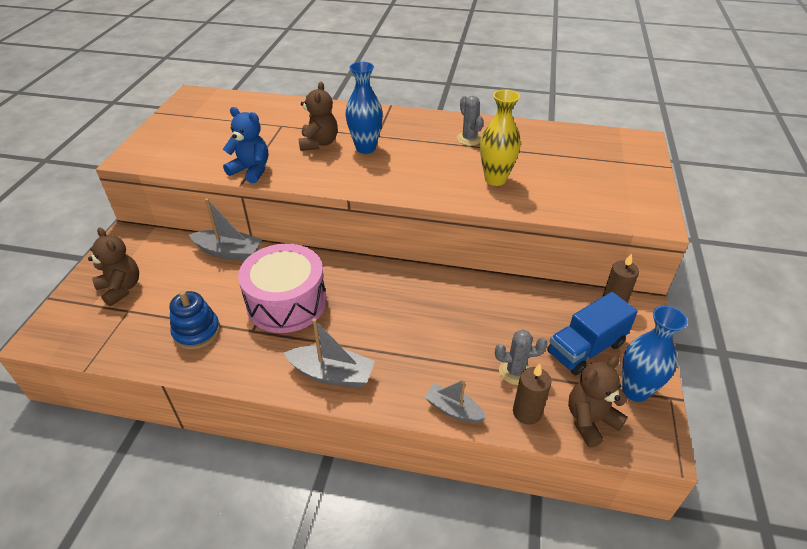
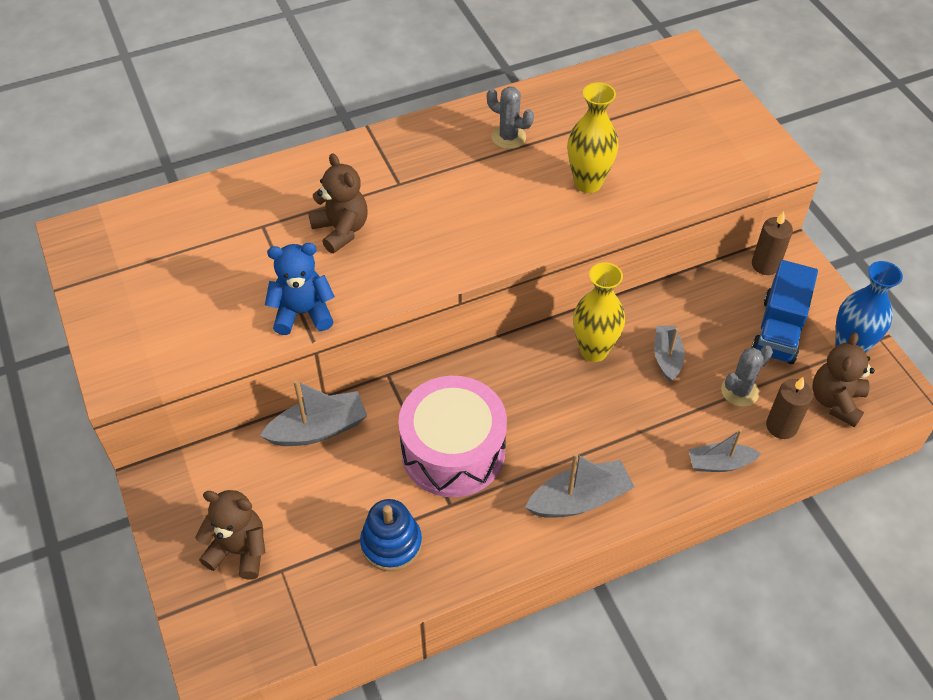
camera: 35 degrees left, 10 degrees up
blue vase [345,62,383,154] -> none
none -> yellow vase [573,262,625,362]
none -> grey boat [654,326,685,382]

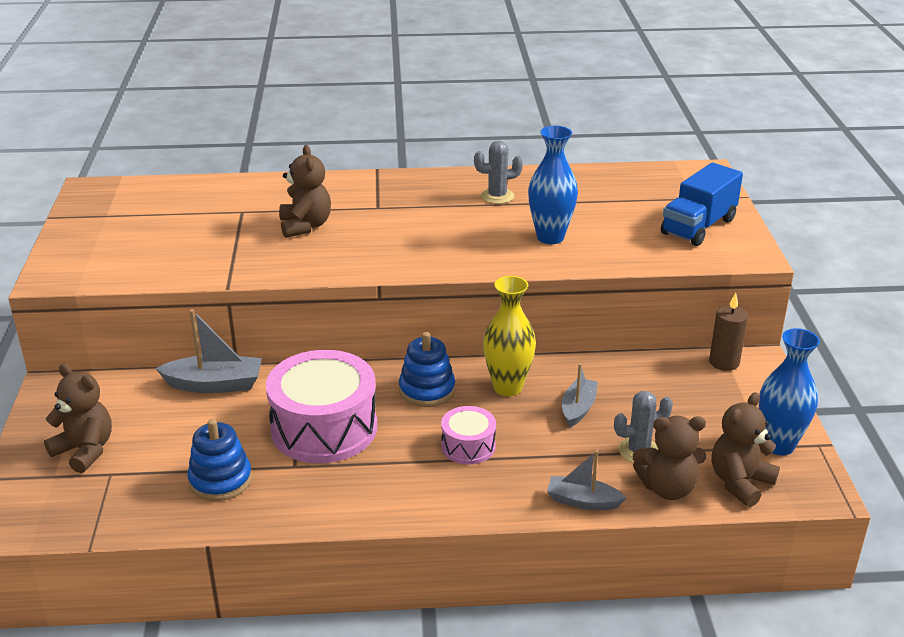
camera: 20 degrees right, 20 degrees down
blue teddy bear [265,243,335,335] -> none
grey cactus [487,86,534,149] -> grey cactus turned 60 degrees counterclockwise [474,141,523,204]
grey boat [525,453,634,518] -> none
yellow vase [568,82,619,193] -> blue vase [528,126,578,244]
blue truck [751,260,818,364] -> blue truck moved to [661,162,743,246]
brown candle [766,377,813,439] -> brown teddy bear [633,416,706,500]
none -> blue stacking toy [399,332,455,407]
none -> pink drum [441,406,496,464]

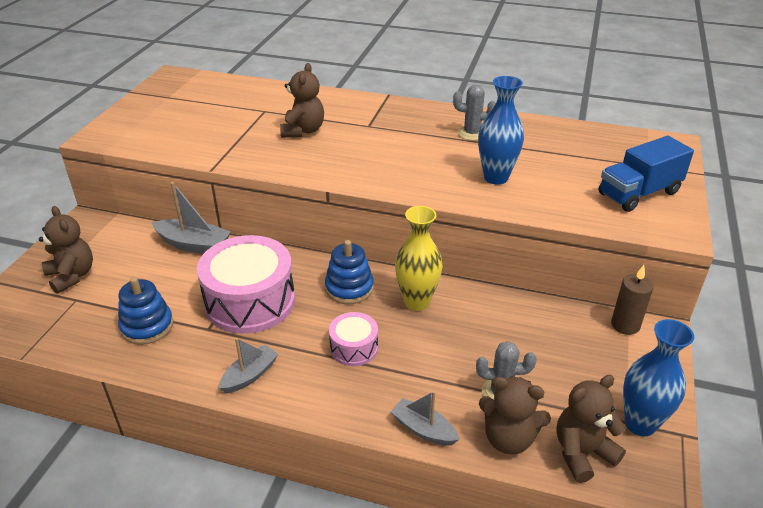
camera: 20 degrees right, 5 degrees up
grey boat [562,363,598,427] -> grey boat moved to [219,338,278,394]

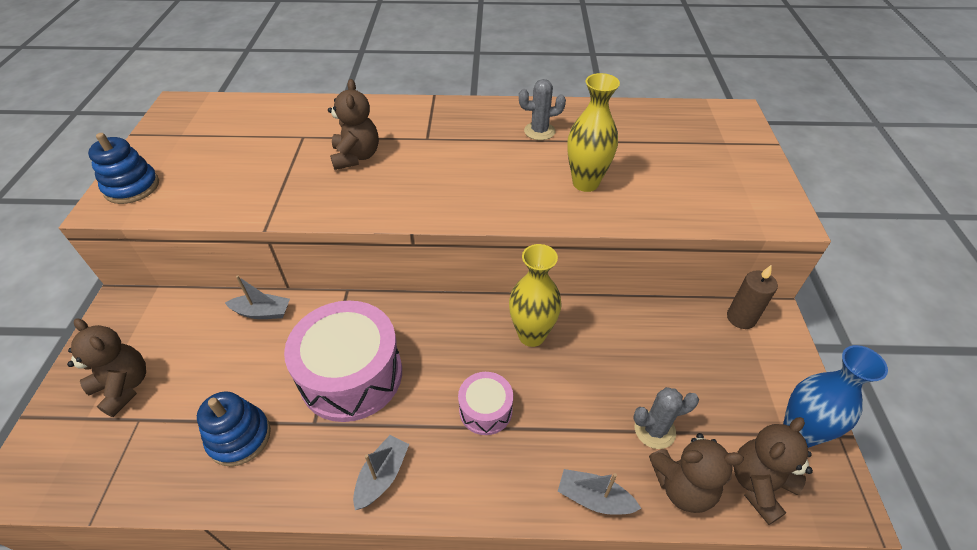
camera: 15 degrees left, 10 degrees up
grey boat [152,182,231,254] -> grey boat [225,276,290,319], size x0.66
blue stacking toy [325,240,374,304] -> blue stacking toy moved to [88,133,159,204]
blue vase [478,76,524,184] -> yellow vase [567,73,620,192]
blue truck [599,136,694,212] -> none

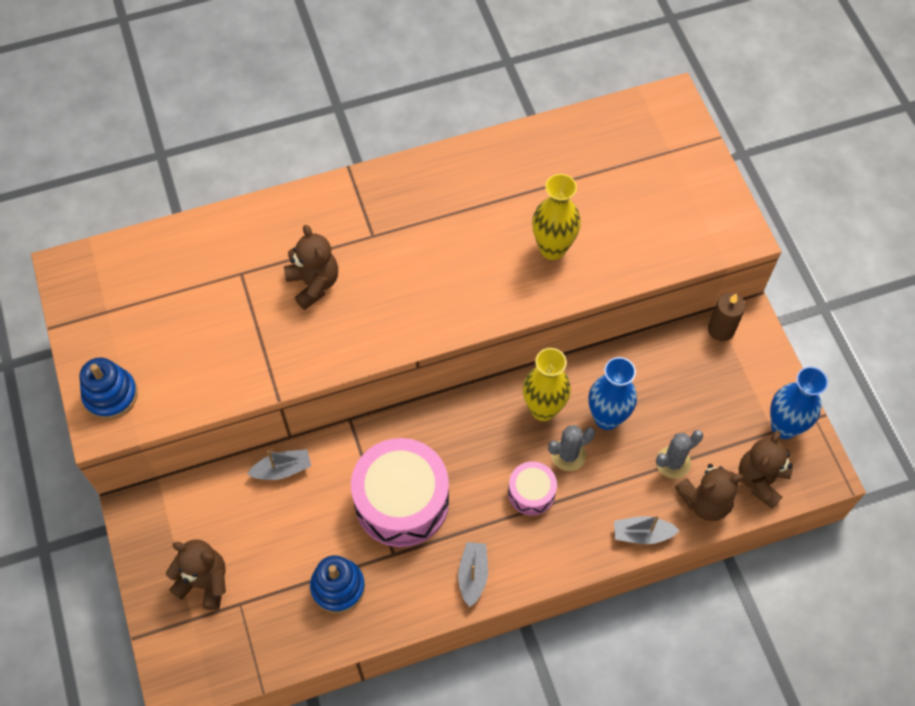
camera: 20 degrees left, 15 degrees up
grey cactus [519,79,566,140] -> grey cactus moved to [548,425,595,471]
none -> blue vase [588,357,637,430]

